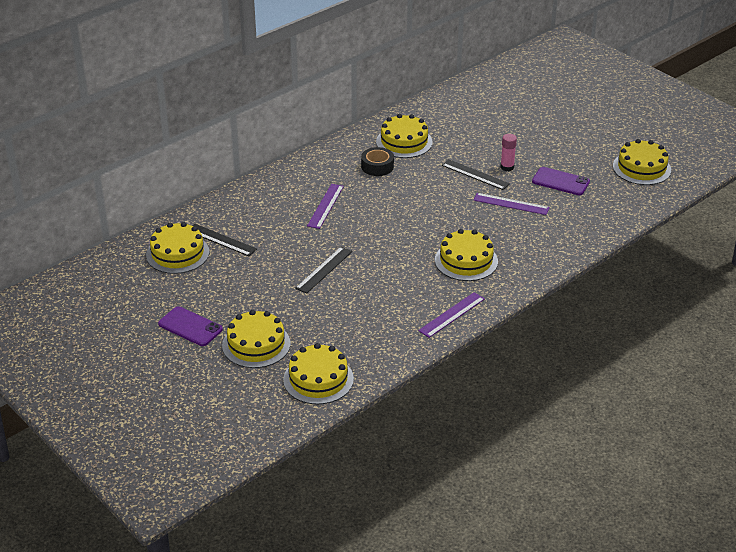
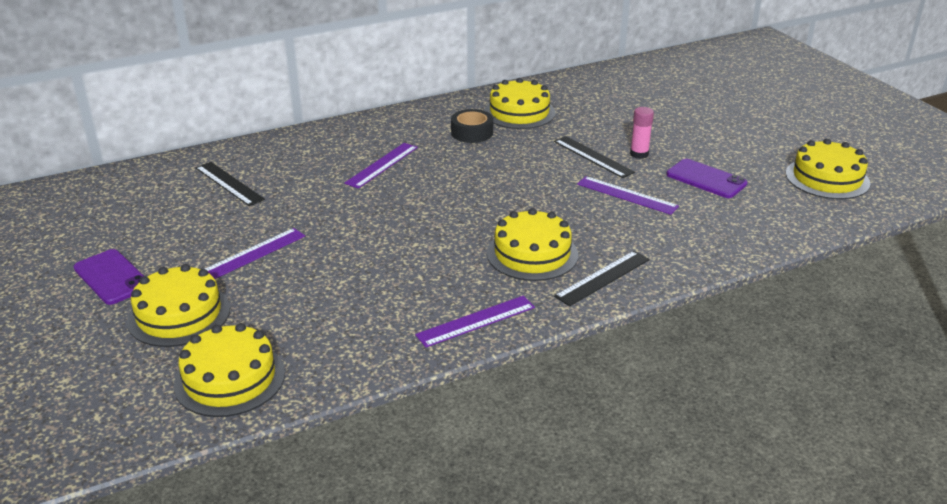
camera: 15 degrees right, 5 degrees down
yellow cake [146,222,209,274] -> none
black ruler [295,247,352,294] -> black ruler moved to [554,251,650,306]
none -> purple ruler [205,228,305,279]

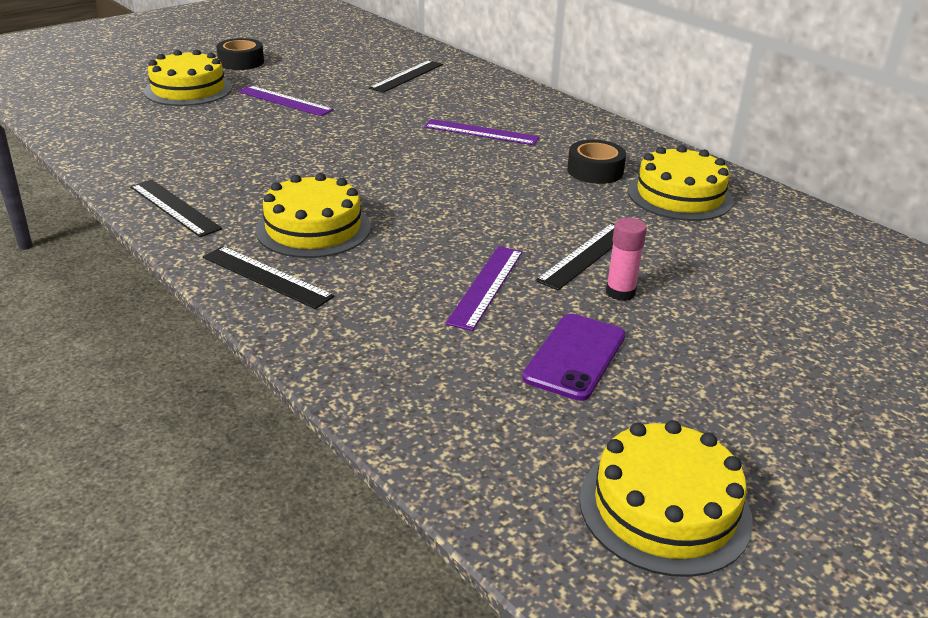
camera: 75 degrees right, 0 degrees up
purple phone [73,249,144,305] -> black tape [216,38,264,70]
yellow cake [174,323,285,417] -> none
purple ruler [415,296,535,347] -> black ruler [130,180,222,237]

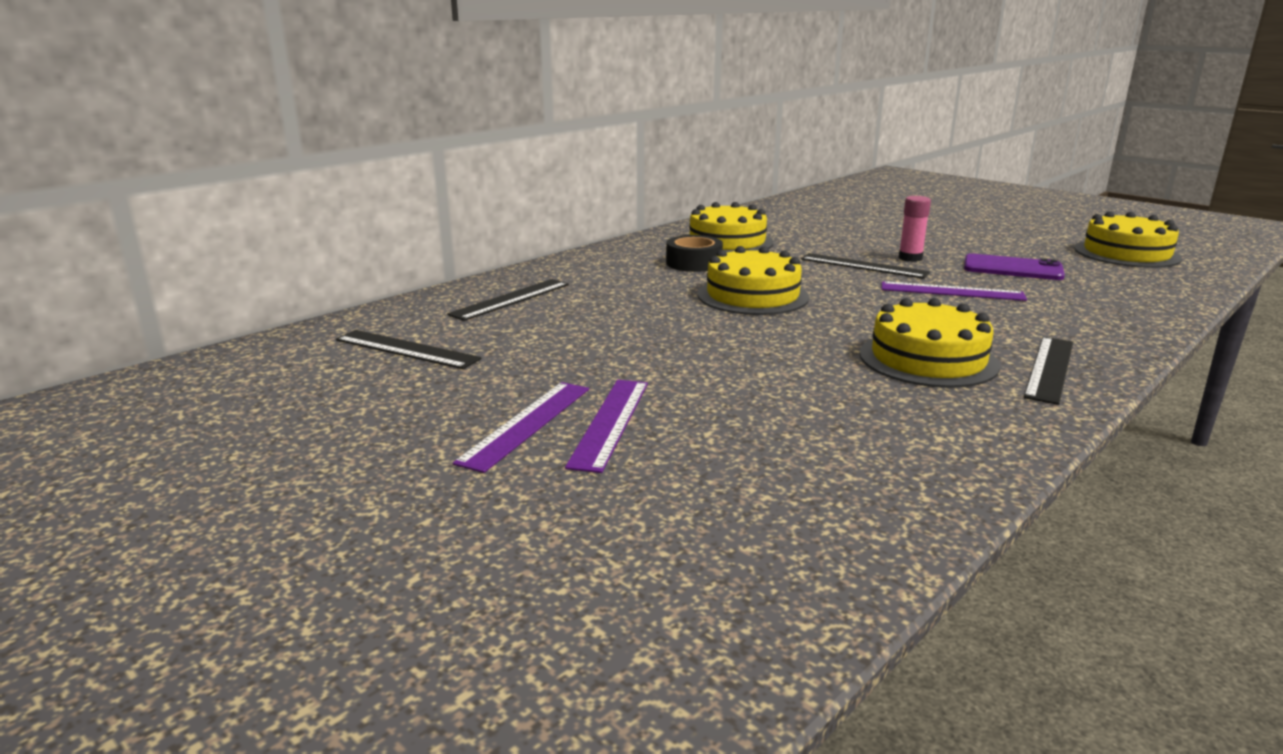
camera: 95 degrees left, 10 degrees down
black ruler [130,180,222,237] -> black ruler moved to [447,279,569,321]
yellow cake [144,49,232,106] -> yellow cake moved to [698,246,809,315]
black tape [216,38,264,70] -> none
purple ruler [424,119,540,145] -> purple ruler moved to [565,380,648,473]

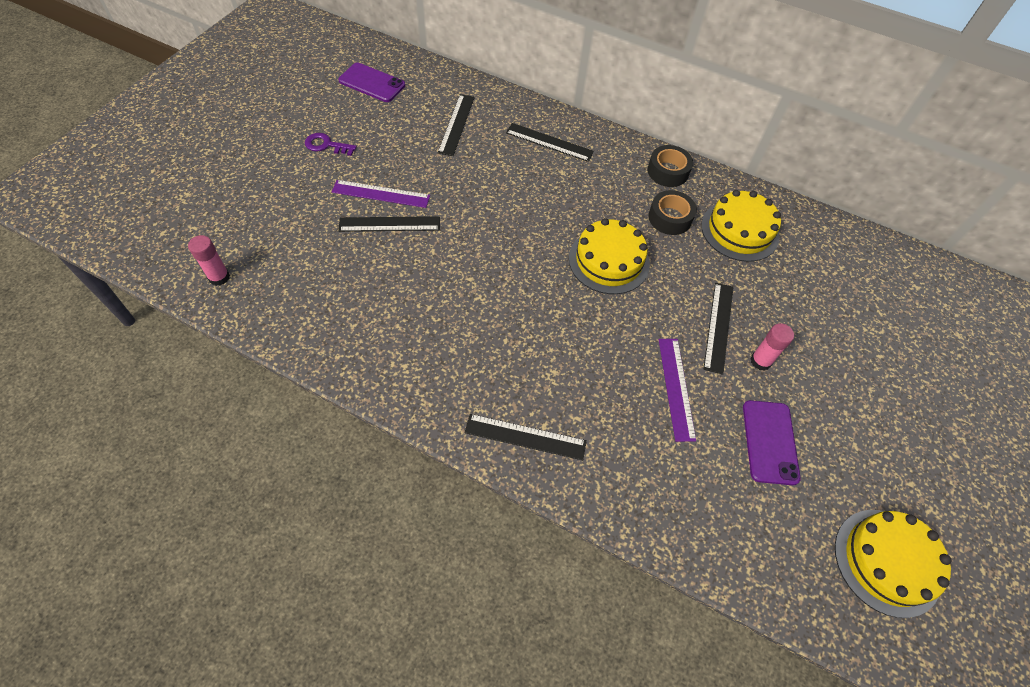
camera: 70 degrees right, 35 degrees up
purple ruler [565,380,648,473] -> black ruler [338,216,440,232]
yellow cake [859,298,1000,388] -> none
none -> pink glue stick [188,235,230,286]
none -> purple key [305,133,357,156]
none -> purple phone [338,63,406,102]
none -> black tape [647,145,693,187]

